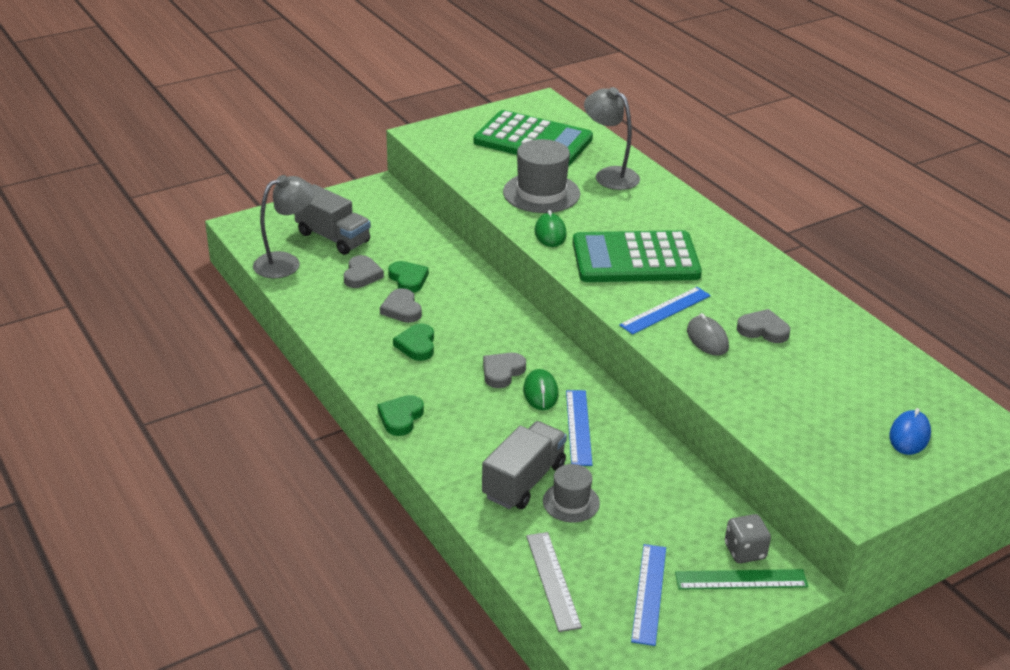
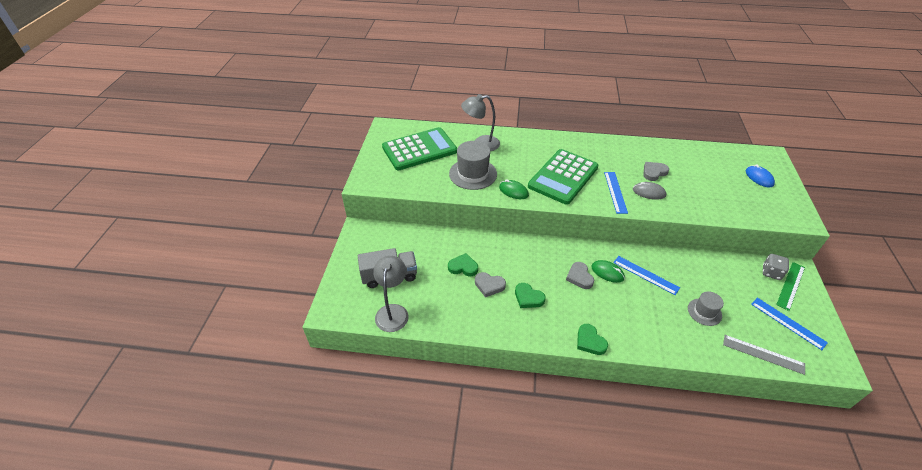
camera: 50 degrees left, 10 degrees up
grey heart [344,255,384,288] -> none
grey truck [482,421,567,509] -> none

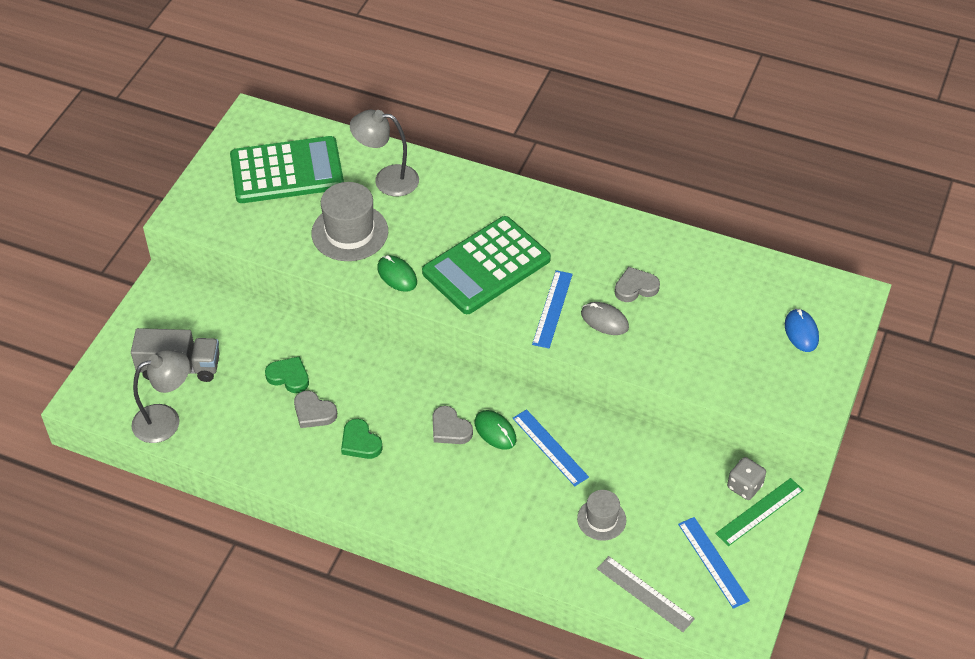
camera: 15 degrees right, 5 degrees up
grey lamp [373,256,409,332] -> grey lamp turned 45 degrees clockwise [131,350,190,443]
grey heart [566,262,594,289] -> grey heart turned 45 degrees counterclockwise [432,406,473,444]
green heart [577,324,608,355] -> none

